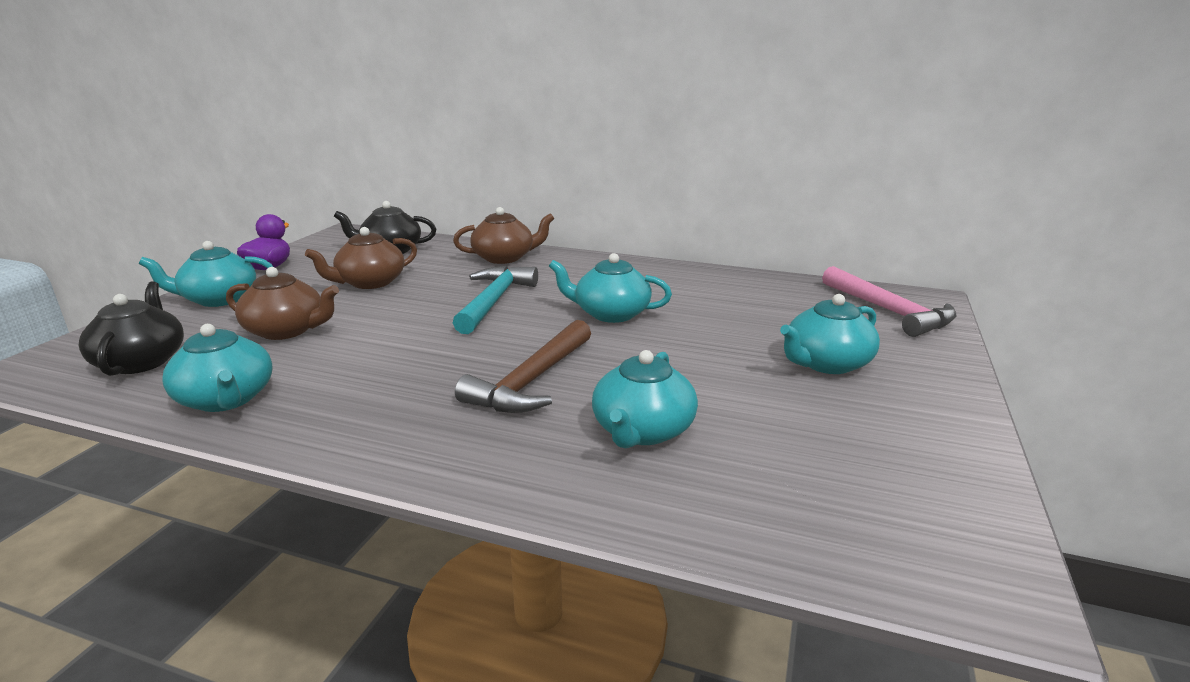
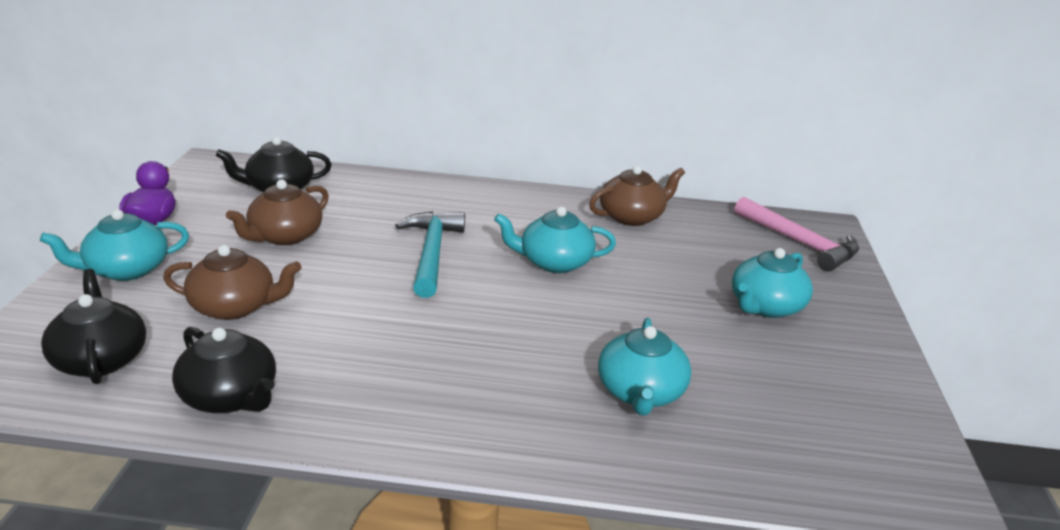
camera: 15 degrees left, 5 degrees up
turquoise teapot [162,324,273,412] -> black teapot [172,327,276,413]
brown teapot [453,207,555,264] -> brown teapot moved to [589,166,685,226]
brown hammer [455,320,591,413] -> none

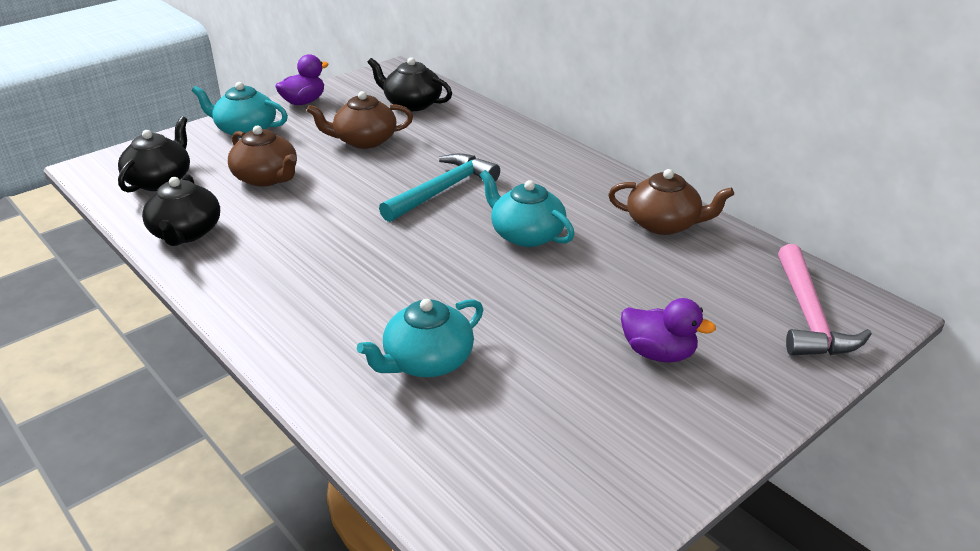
camera: 45 degrees right, 5 degrees up
turquoise teapot [732,248,813,318] -> purple duck [621,298,716,363]

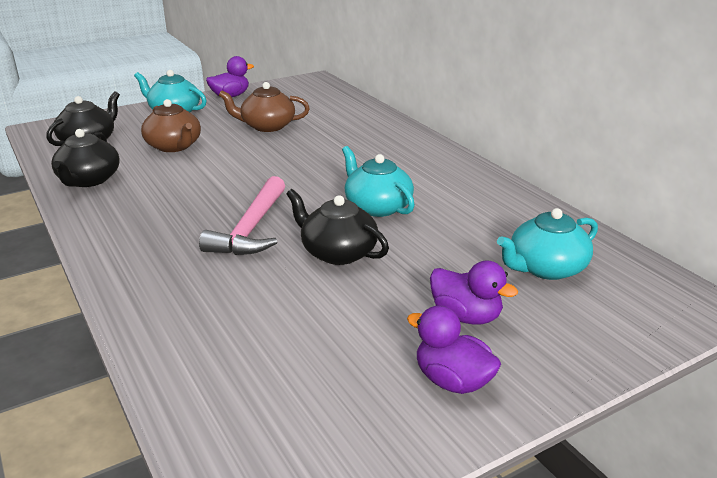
camera: 10 degrees right, 5 degrees down
turquoise teapot [357,299,483,377] -> turquoise teapot moved to [497,208,598,280]
black teapot [367,57,452,111] -> black teapot moved to [286,189,389,265]
turquoise hammer [379,153,500,222] -> none
brown teapot [608,169,734,235] -> none
pink hammer [778,244,872,356] -> pink hammer moved to [199,176,285,255]
none -> purple duck [407,305,501,394]

